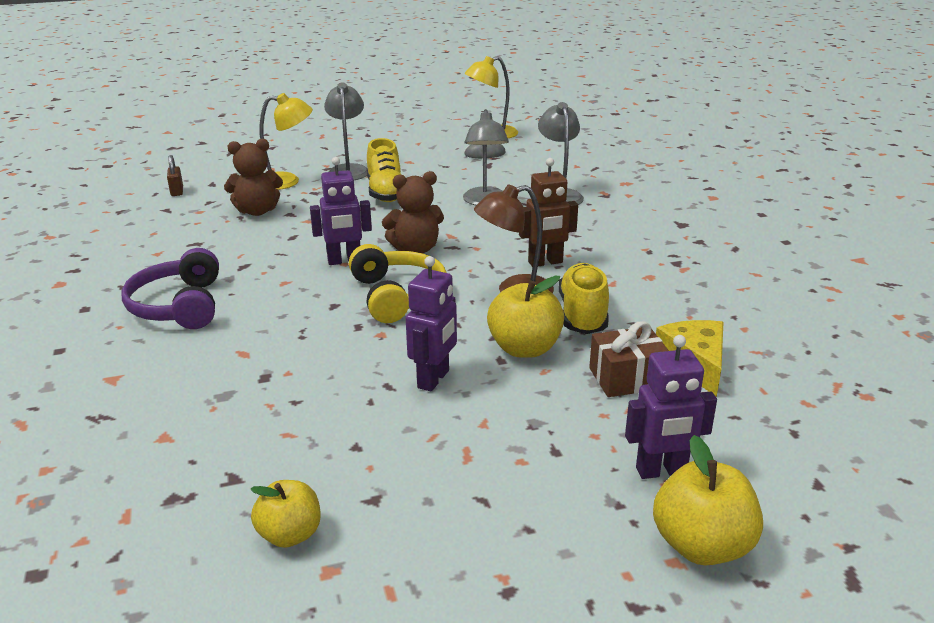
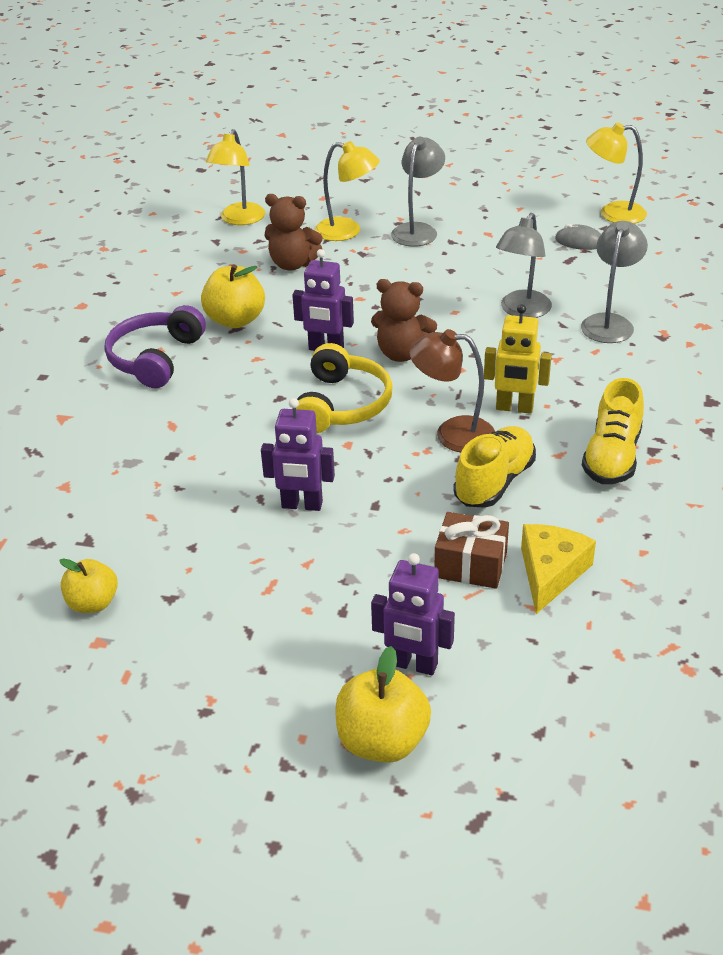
camera: 30 degrees right, 10 degrees up
brown padlock [167,155,183,196] -> yellow lamp [206,129,265,225]
yellow shoe [367,138,401,202] -> yellow shoe moved to [582,378,644,484]
purple robot [406,256,457,392] -> purple robot turned 45 degrees clockwise [261,398,335,511]
yellow apple [487,276,564,358] -> yellow apple moved to [201,264,265,328]
brown robot [519,158,578,267] -> yellow robot [484,304,552,414]

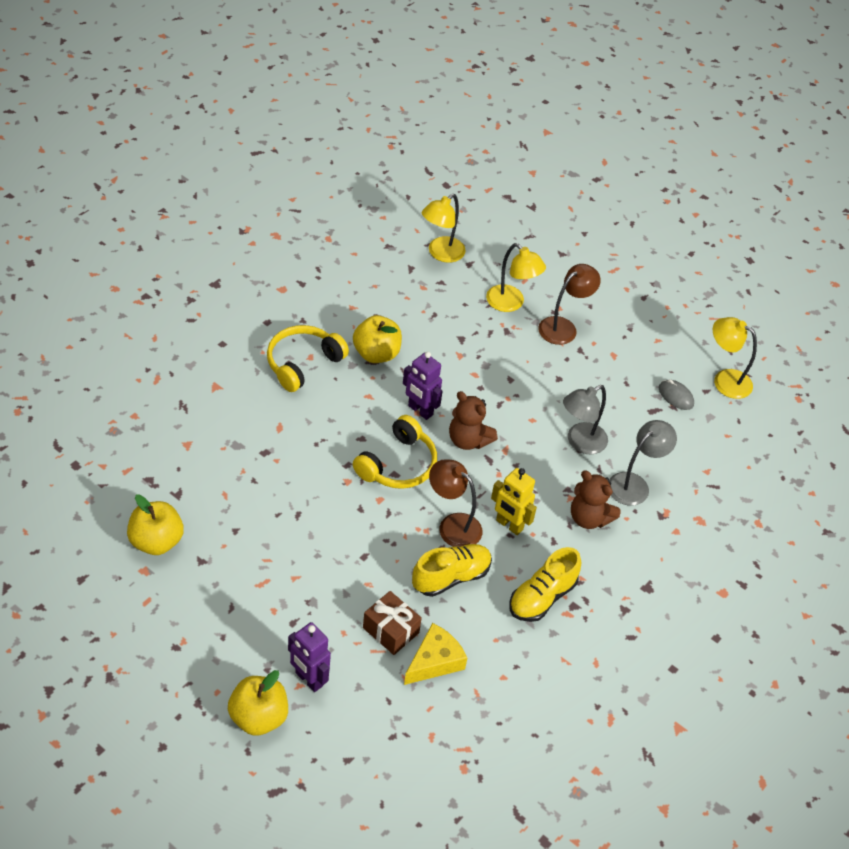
camera: 20 degrees right, 10 degrees up
yellow apple [59,558,118,613] -> yellow apple [127,495,184,555], size x1.51
purple headphones [104,305,206,388] -> yellow headphones [267,325,349,392]
purple robot [261,398,335,511] -> none
brown teddy bear [264,194,323,271] -> brown teddy bear moved to [571,470,620,529]
grey lamp [391,137,445,247] -> brown lamp [538,264,601,345]

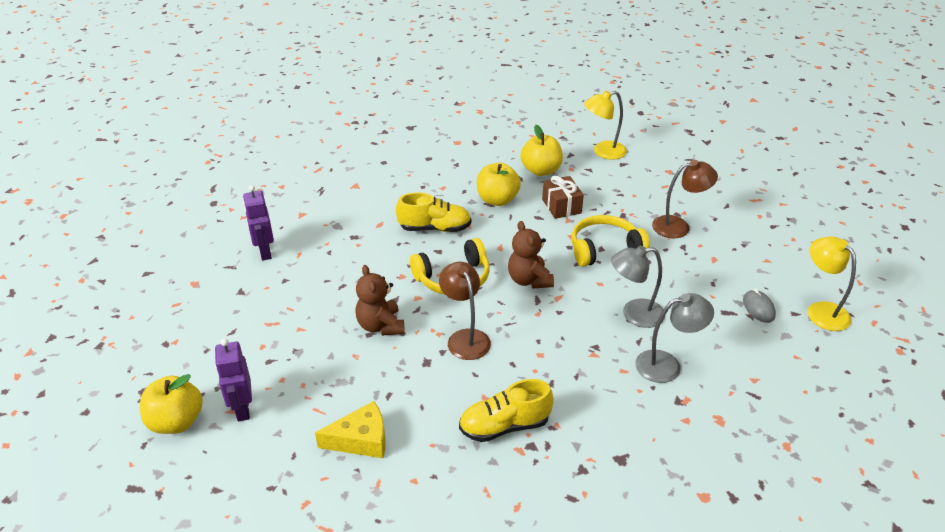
camera: 35 degrees right, 10 degrees down
yellow apple [127,495,184,555] -> yellow apple moved to [521,125,563,176]
yellow headphones [267,325,349,392] -> yellow headphones moved to [572,215,650,267]
brown gift [363,591,422,655] -> brown gift moved to [542,176,584,219]
purple robot [403,352,443,420] -> purple robot moved to [243,185,274,261]
yellow shoe [412,544,492,597] -> yellow shoe moved to [396,192,471,232]
yellow lamp [486,243,546,312] -> none
yellow robot [491,468,537,535] -> none
brown teddy bear [571,470,620,529] -> brown teddy bear moved to [355,265,405,336]

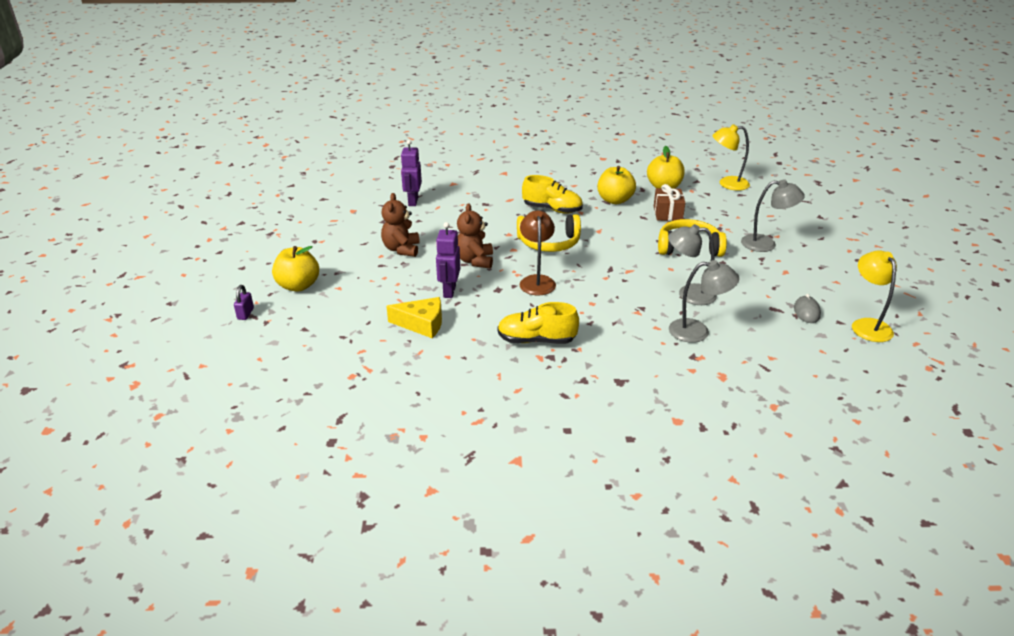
camera: 20 degrees right, 5 degrees down
purple robot [215,338,252,421] -> purple robot moved to [436,222,460,298]
brown teddy bear [508,221,554,289] -> brown teddy bear moved to [381,193,420,257]
brown lamp [652,160,718,238] -> grey lamp [741,179,805,252]
none -> purple padlock [234,285,254,320]

